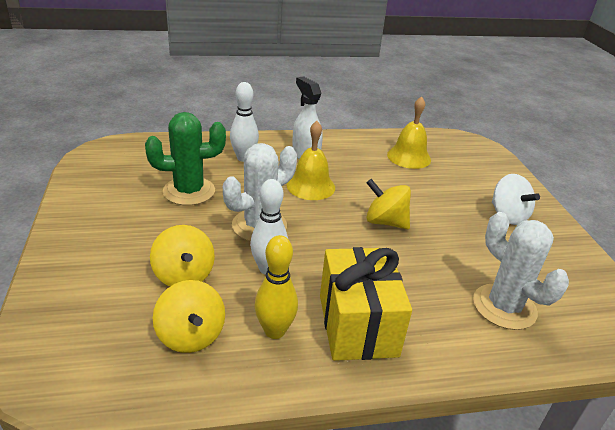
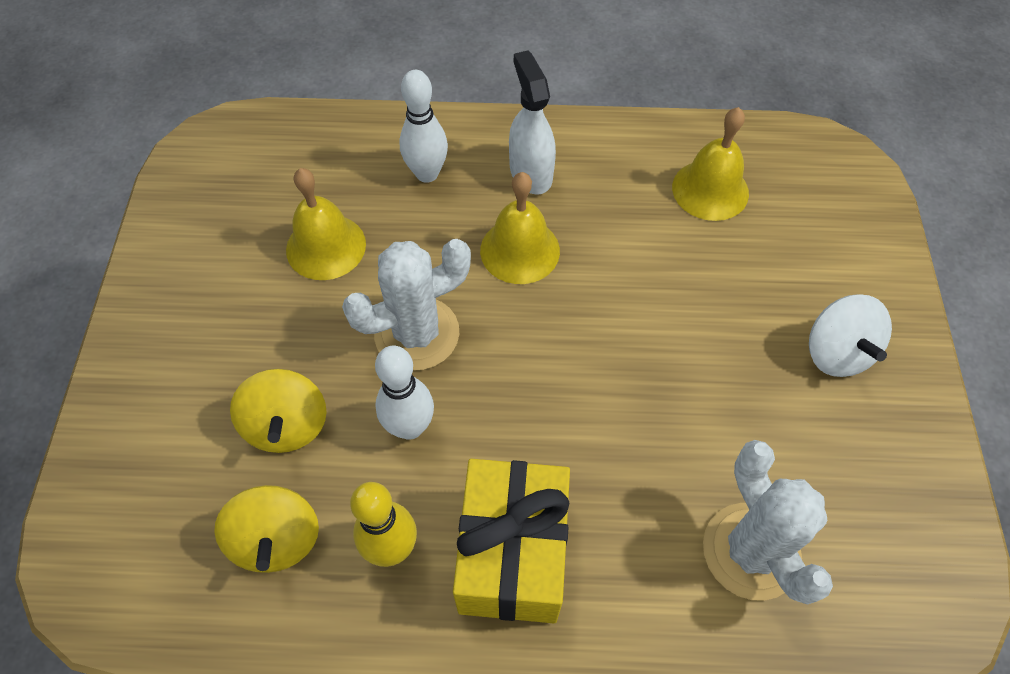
camera: 15 degrees right, 25 degrees up
green cactus [145,112,226,206] -> yellow bell [286,168,366,280]
yellow spinning top [367,179,411,229] -> none

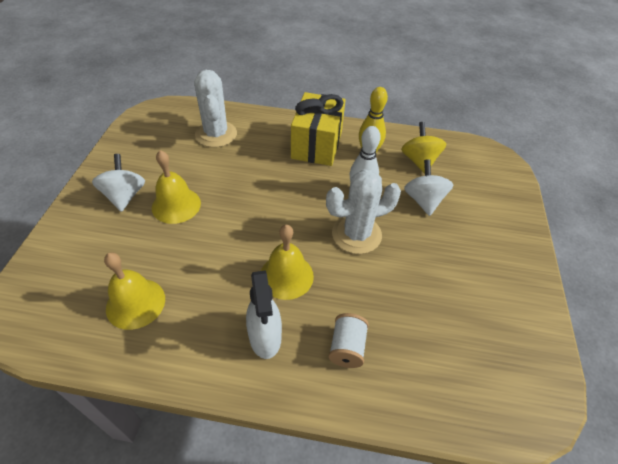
camera: 175 degrees left, 10 degrees down
yellow spinning top [230,369,327,453] -> white spinning top [404,159,453,216]
yellow bell [286,168,366,280] -> yellow bell moved to [152,150,201,224]
white bowling pin [400,70,448,183] -> white spool [328,313,369,368]

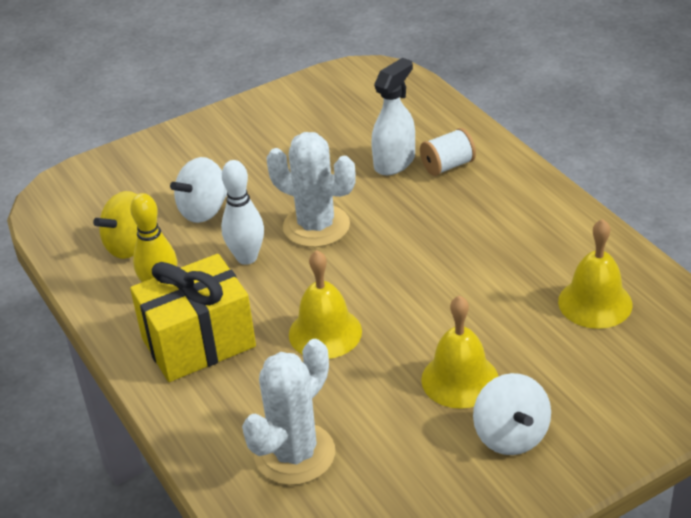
camera: 125 degrees left, 10 degrees down
white spinning top [92,154,145,212] -> white spinning top turned 60 degrees counterclockwise [473,373,551,455]
white spray bottle [246,270,282,359] -> white spray bottle moved to [371,58,415,175]
yellow bell [261,225,314,300] -> yellow bell moved to [289,250,362,359]

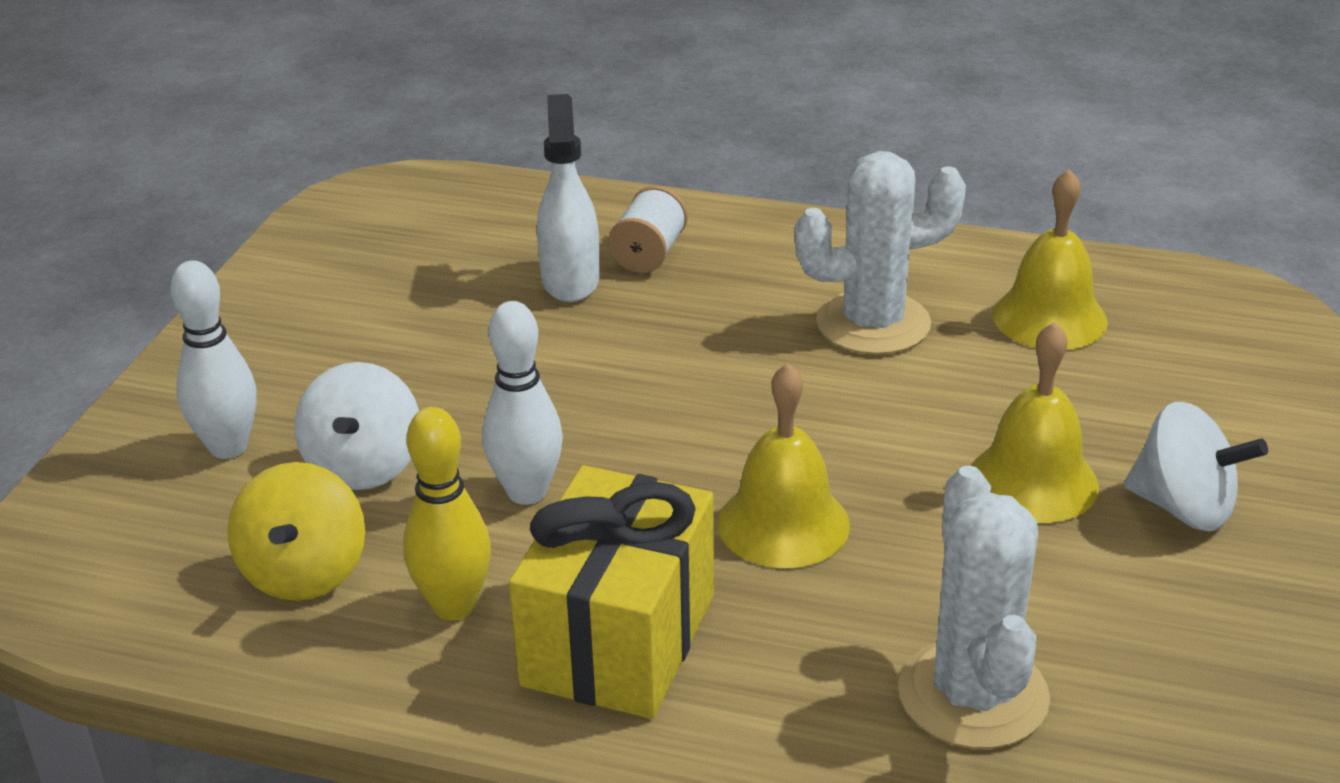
camera: 45 degrees left, 5 degrees down
white cactus [267,132,356,247] -> white cactus moved to [795,151,966,355]
none -> white bowling pin [170,261,257,459]

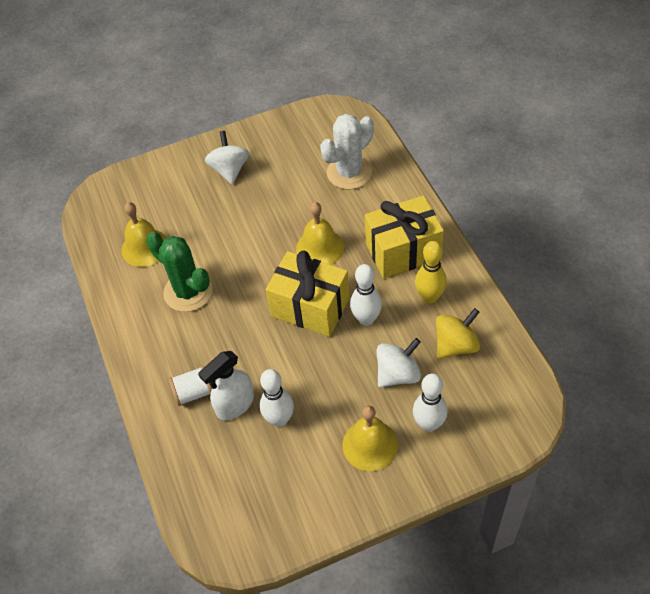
camera: 125 degrees left, 20 degrees up
white cactus [795,151,966,355] -> green cactus [146,232,213,312]
yellow bell [971,322,1099,523] -> yellow bell moved to [342,406,398,471]
none -> white bowling pin [260,369,294,427]
none -> yellow gift [266,251,350,337]

